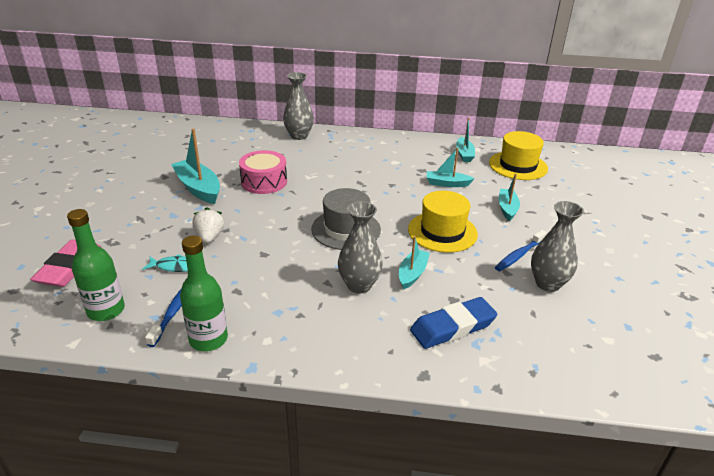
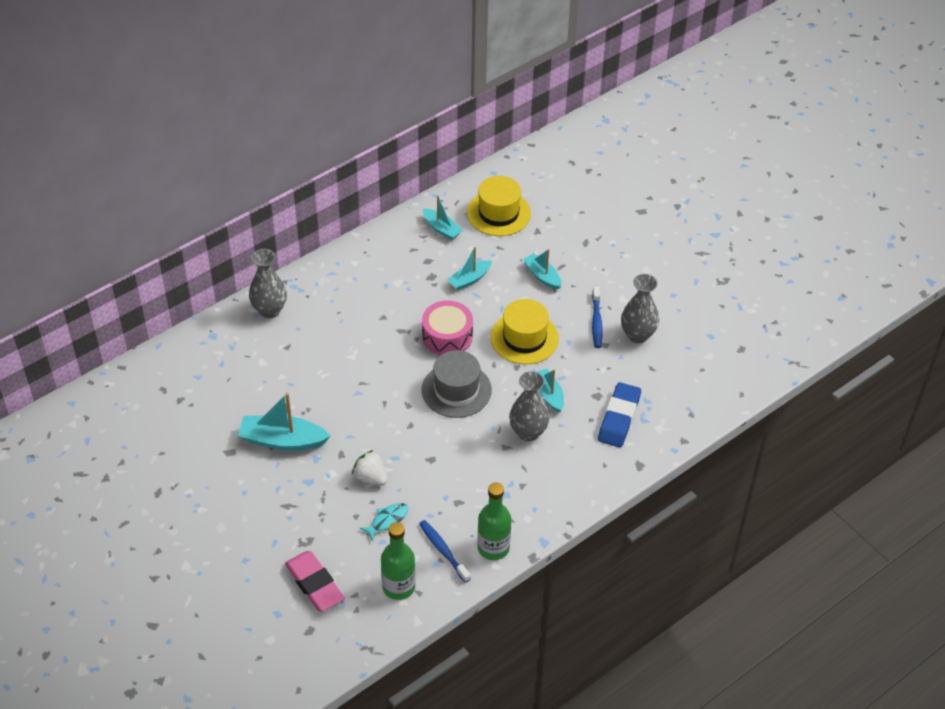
camera: 45 degrees left, 15 degrees up
pink drum [239,150,287,194] -> pink drum moved to [422,301,473,355]

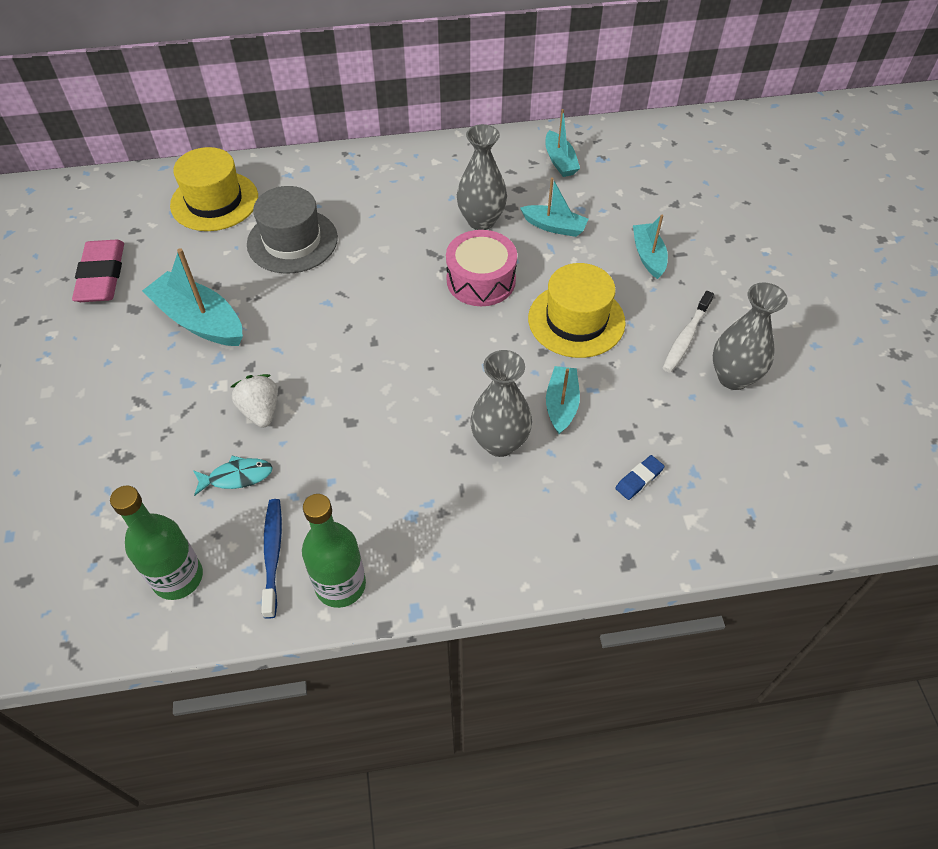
camera: 30 degrees right, 5 degrees up
grey vase [249,249,287,318] -> grey vase moved to [457,124,507,230]
pink eraser [285,551,345,612] -> pink eraser moved to [72,240,124,302]
grey hat [422,350,492,418] -> grey hat moved to [247,186,338,274]
turquoise boat [447,247,492,290] -> turquoise boat turned 150 degrees counterclockwise [520,177,588,237]
yellow hat [467,176,531,236] -> yellow hat moved to [170,147,258,231]
blue toothbrush [592,286,603,348] -> white toothbrush [663,291,714,373]
blue eraser [598,382,641,447] -> blue eraser [615,455,664,500], size x0.48

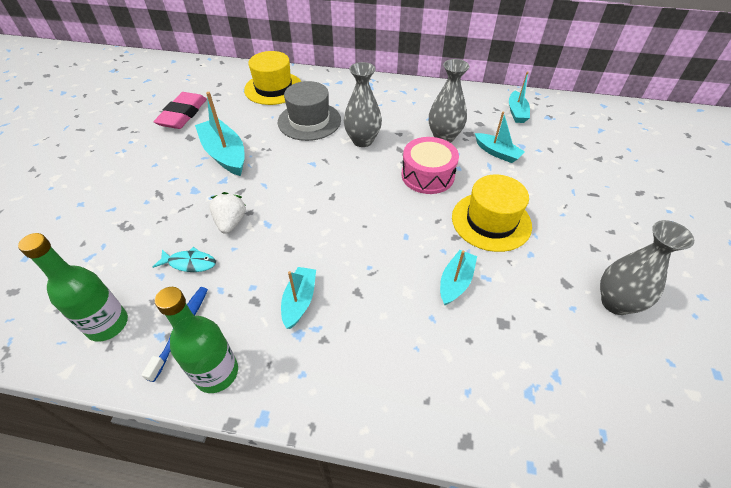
camera: 20 degrees right, 5 degrees down
grey vase [470,350,532,457] -> grey vase moved to [344,62,382,147]
blue eraser [615,455,664,500] -> none
turquoise boat [633,215,668,279] -> turquoise boat moved to [281,267,316,329]
white toothbrush [663,291,714,373] -> none

